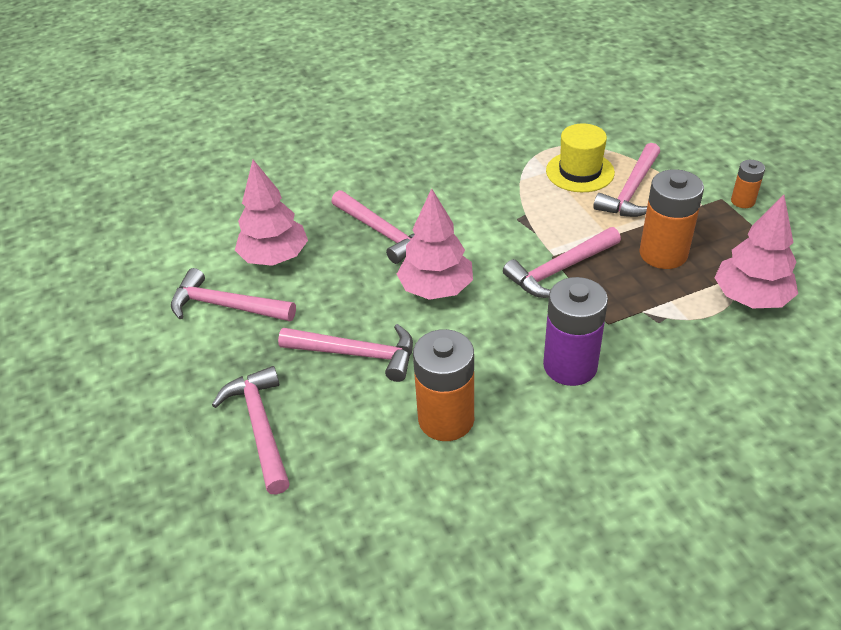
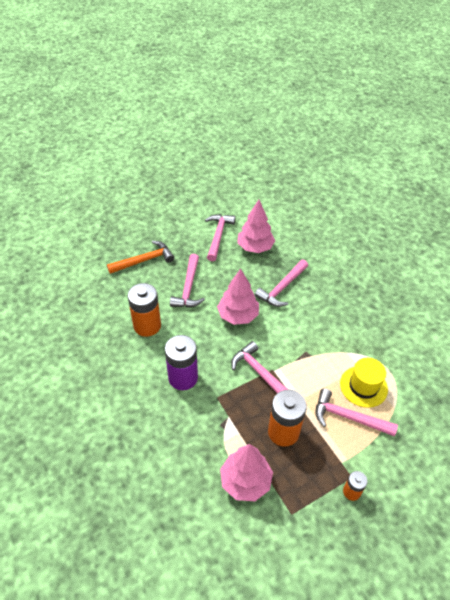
camera: 80 degrees right, 5 degrees up
pink hammer [212,366,290,495] -> orange hammer [107,241,174,274]

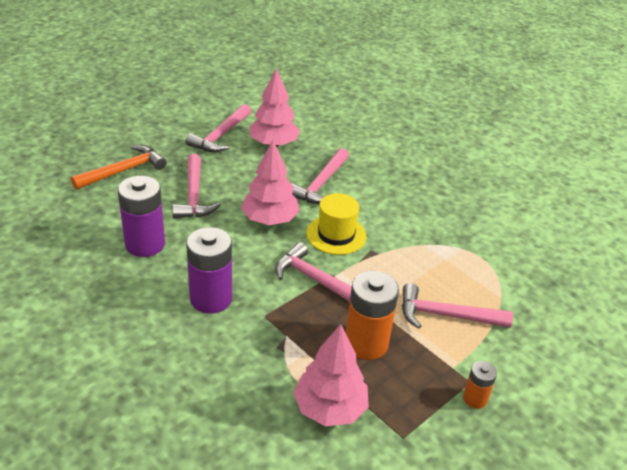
camera: 15 degrees left, 10 degrees down
orange battery [128,283,161,337] -> purple battery [118,176,165,257]
pink hammer [205,214,236,261] -> pink hammer turned 150 degrees counterclockwise [186,104,251,152]
yellow hat [340,358,388,408] -> yellow hat moved to [306,193,366,255]

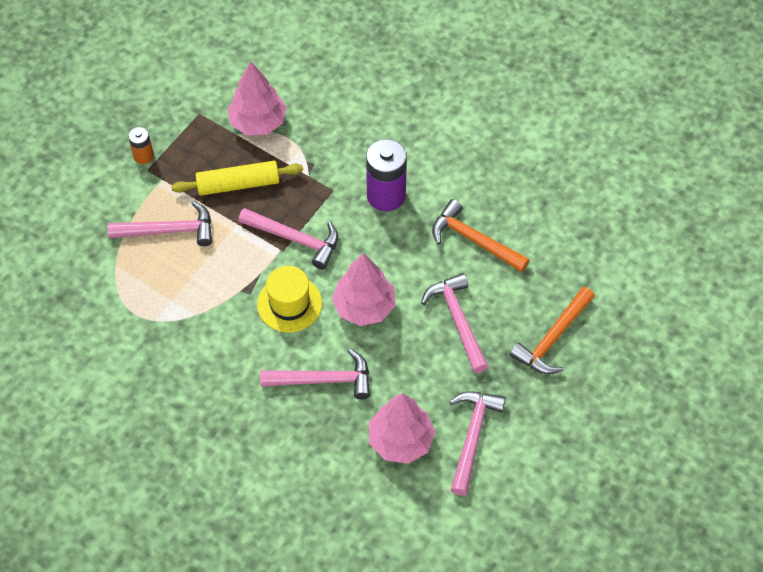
camera: 170 degrees right, 20 degrees up
purple battery [118,176,165,257] -> orange hammer [432,199,529,272]
pink hammer [291,148,349,204] -> pink hammer turned 75 degrees clockwise [260,349,370,399]
orange battery [346,271,399,360] -> yellow rolling pin [171,161,303,196]

